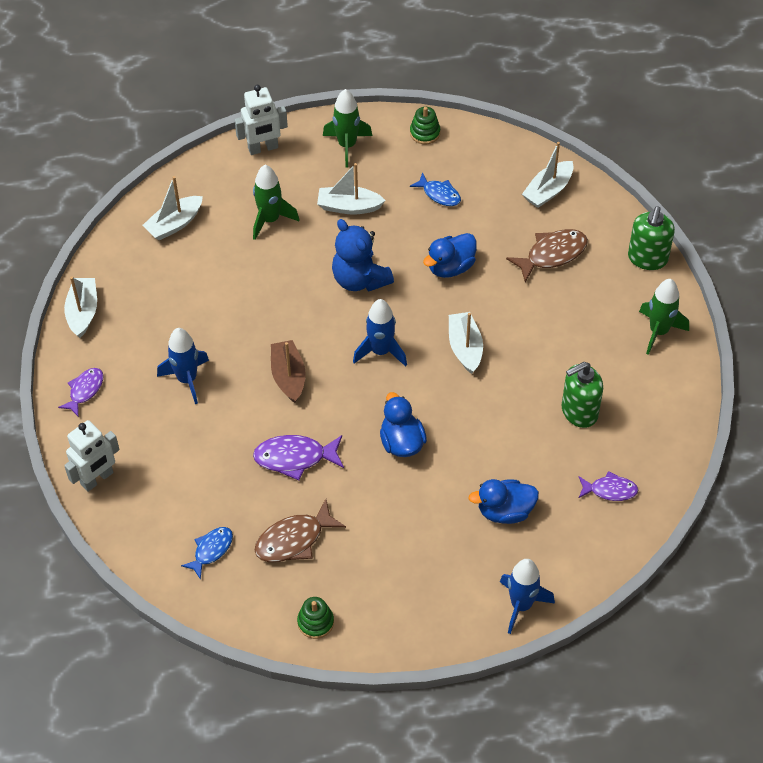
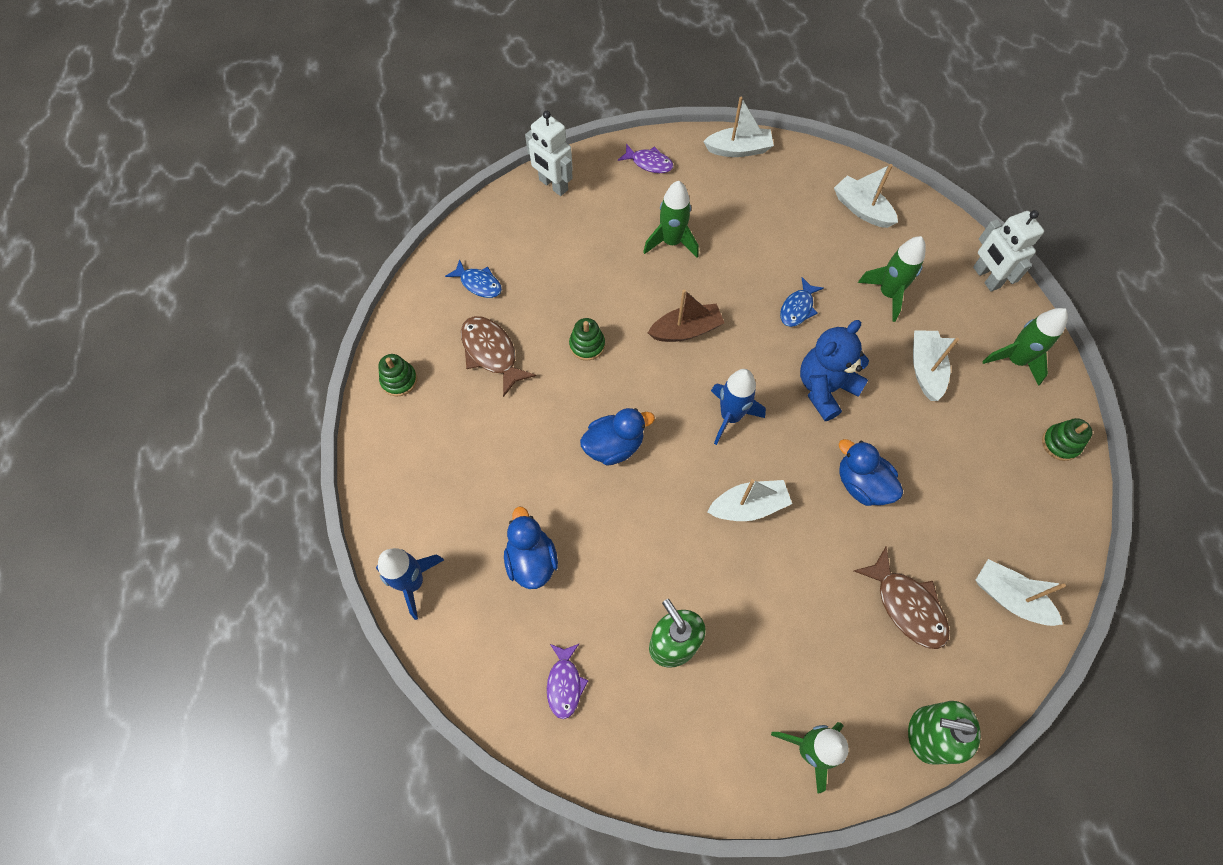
camera: 85 degrees right, 10 degrees up
blue rocket [157,328,209,404] -> green rocket [643,181,699,258]
purple fish [253,435,344,480] -> green stacking toy [569,318,605,361]
blue fish [410,172,461,206] -> blue fish moved to [780,277,824,327]

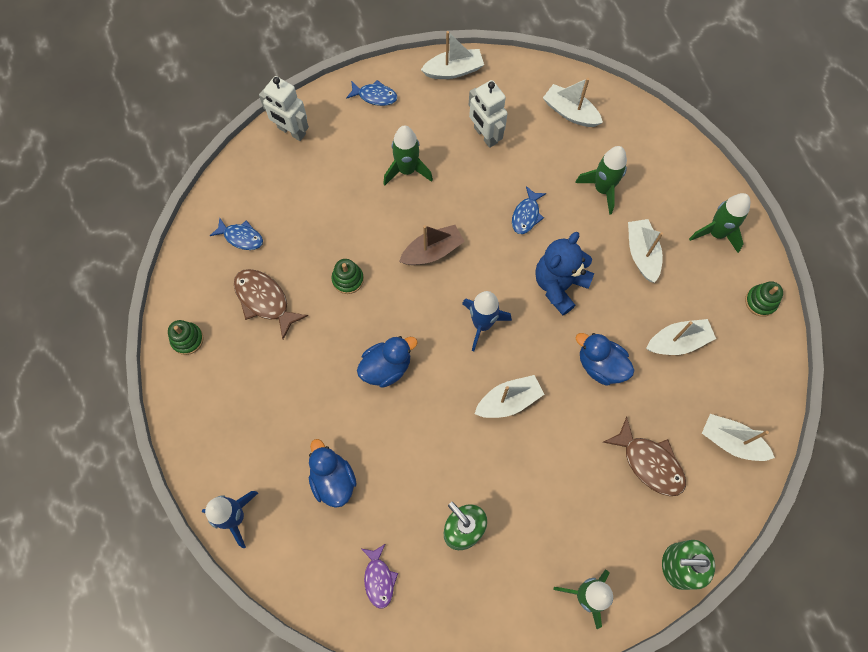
camera: 10 degrees left, 5 degrees up
purple fish [618,143,673,173] -> blue fish [346,80,397,106]
white robot [973,210,1044,292] -> white robot moved to [469,80,508,148]
none -> white boat [646,319,716,355]

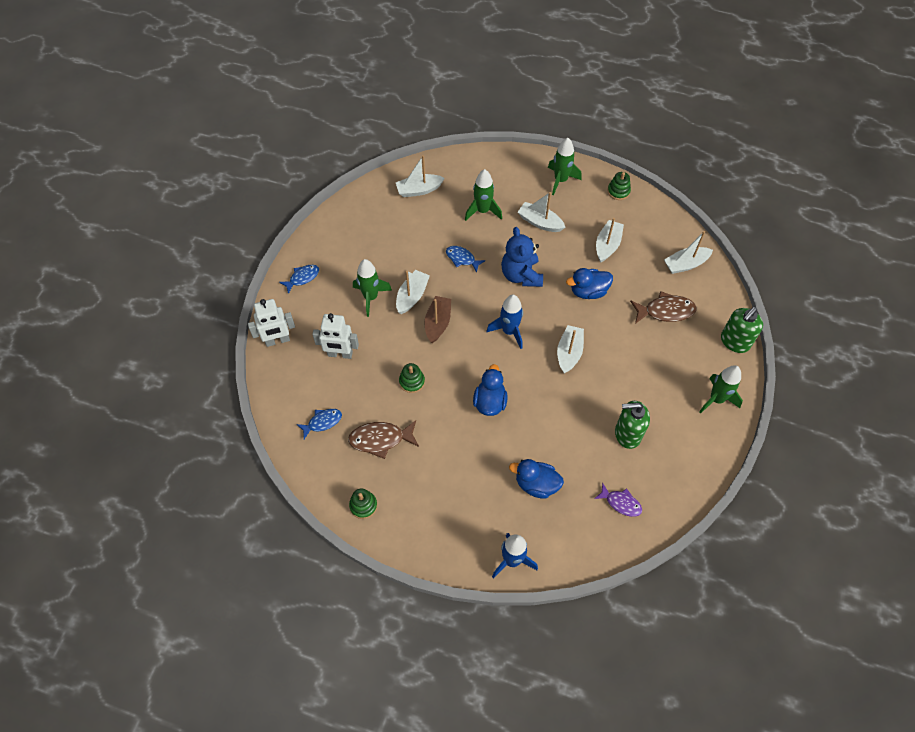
camera: 50 degrees left, 10 degrees down
white boat [421,31,484,79] -> white boat moved to [396,270,430,314]
white robot [469,80,508,148] -> white robot moved to [312,313,359,359]
blue fish [512,186,546,234] -> blue fish turned 150 degrees clockwise [446,246,486,273]

